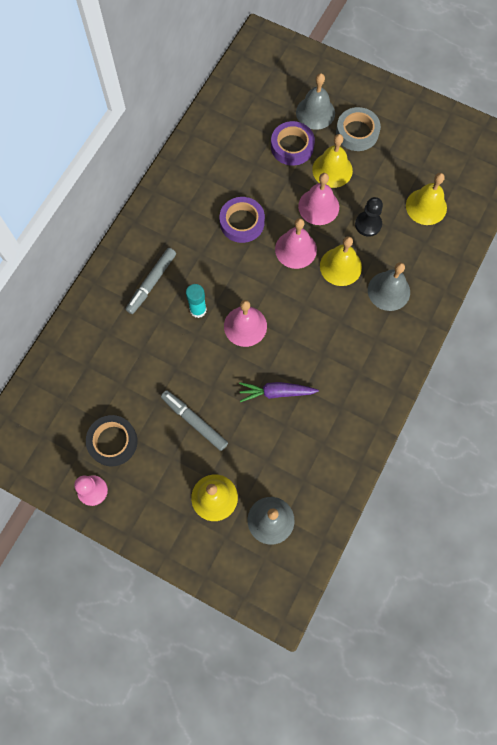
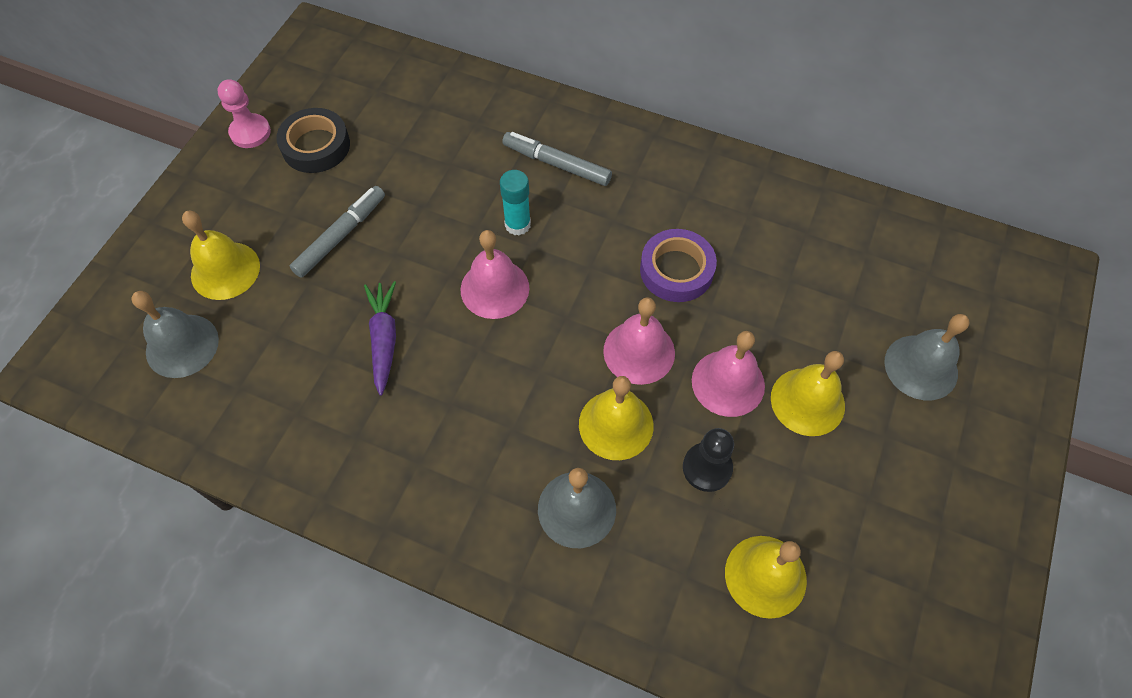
camera: 85 degrees right, 10 degrees down
purple tape [271,121,315,166] -> none
grey tape [336,107,381,151] -> none

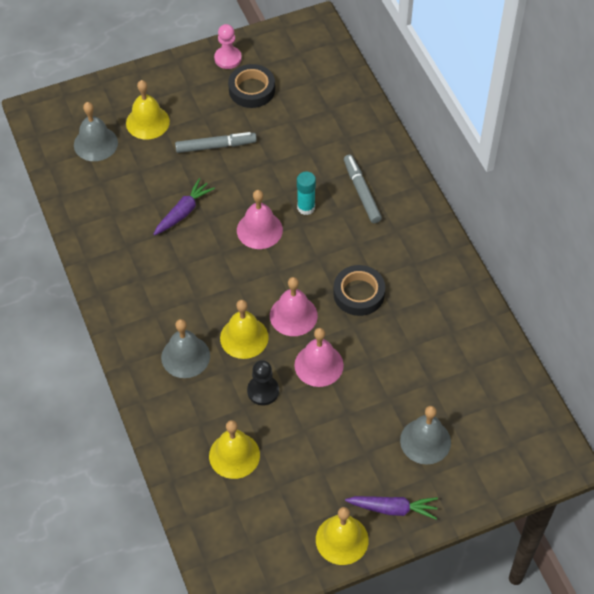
camera: 45 degrees right, 5 degrees down
purple tape [640,229,717,302] -> black tape [333,265,385,316]
yellow bell [771,351,845,436] -> yellow bell moved to [316,507,369,565]
none -> purple carrot [345,496,438,520]

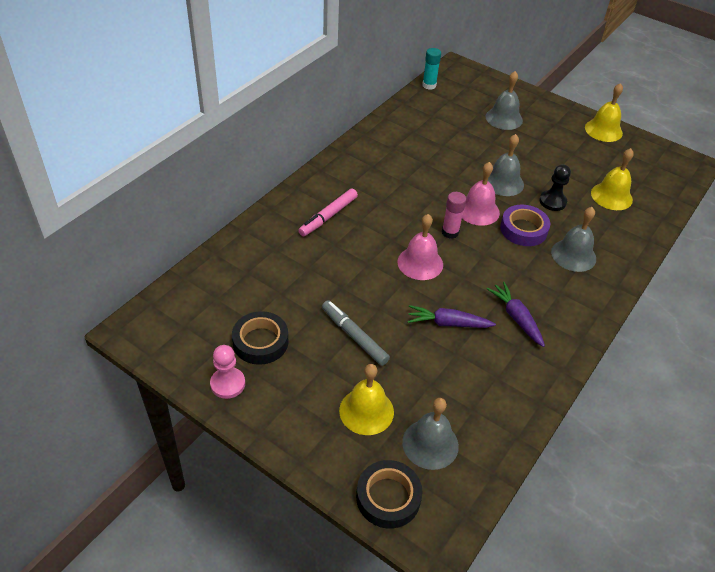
camera: 125 degrees left, 10 degrees down
yellow bell [220,300,269,359] -> purple tape [500,205,550,246]
pink bell [294,328,344,387] -> grey bell [488,134,524,196]
turquoise glue stick [297,172,316,215] -> turquoise glue stick moved to [422,48,441,90]
black tape [333,265,385,316] -> black tape moved to [356,460,423,529]
grey marker [344,155,382,223] -> pink marker [298,188,358,236]
purple carrot [345,496,438,520] -> purple carrot moved to [487,282,545,347]
none -> pink glue stick [442,192,466,239]

